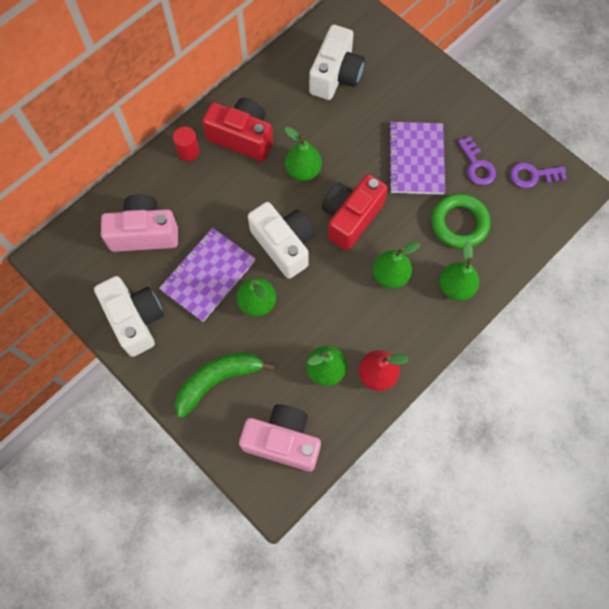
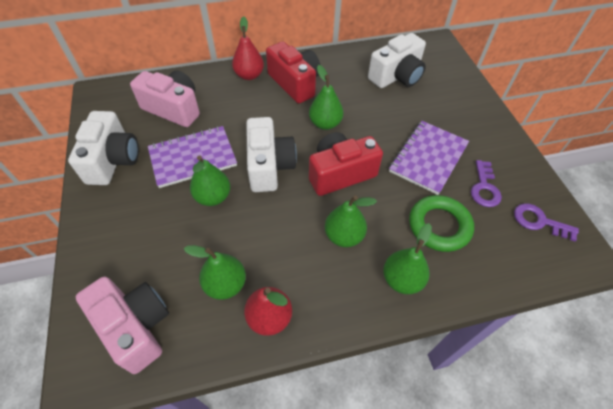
camera: 30 degrees right, 15 degrees down
red cylinder [173,127,200,161] -> red pear [232,16,264,80]
green banana [175,352,275,418] -> none

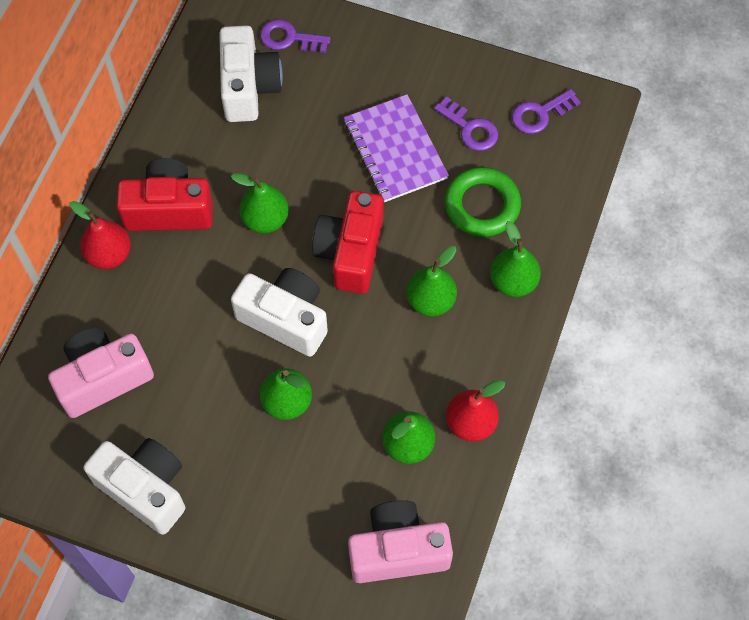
camera: 55 degrees left, 10 degrees up
purple notebook [148,126,237,188] -> none
none -> purple key [260,19,331,53]

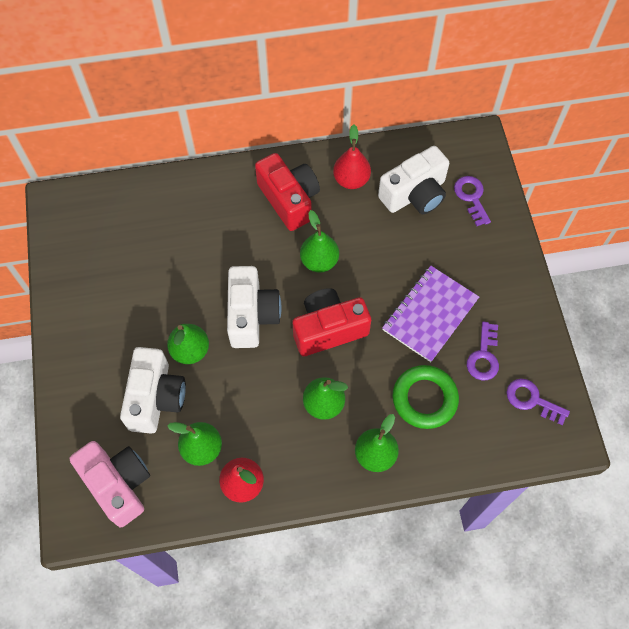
camera: 60 degrees right, 0 degrees up
pink camera [48,327,154,418] -> none
red pear [70,201,131,269] -> red pear moved to [333,125,371,189]
white camera [84,438,185,535] -> white camera moved to [120,347,186,434]

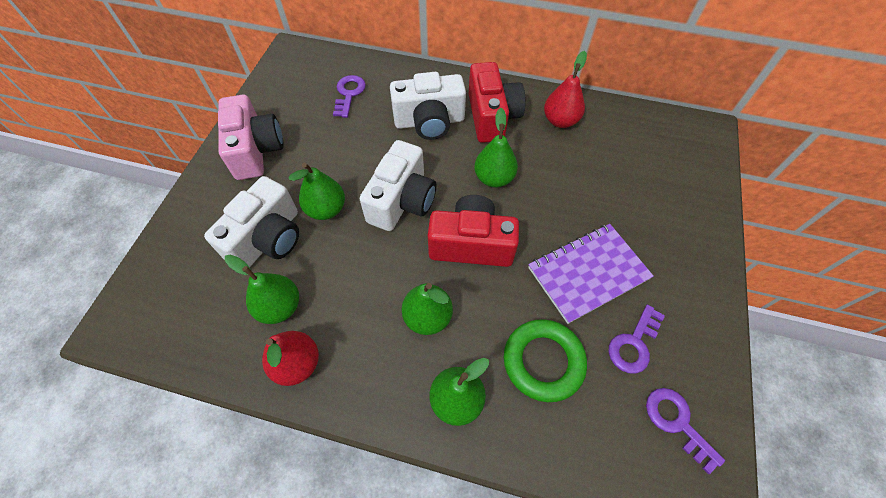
camera: 25 degrees right, 5 degrees down
pink camera [70,441,150,527] -> pink camera moved to [218,95,284,180]
white camera [378,146,449,214] -> white camera moved to [390,72,466,140]
purple key [454,176,491,226] -> purple key moved to [333,75,366,118]

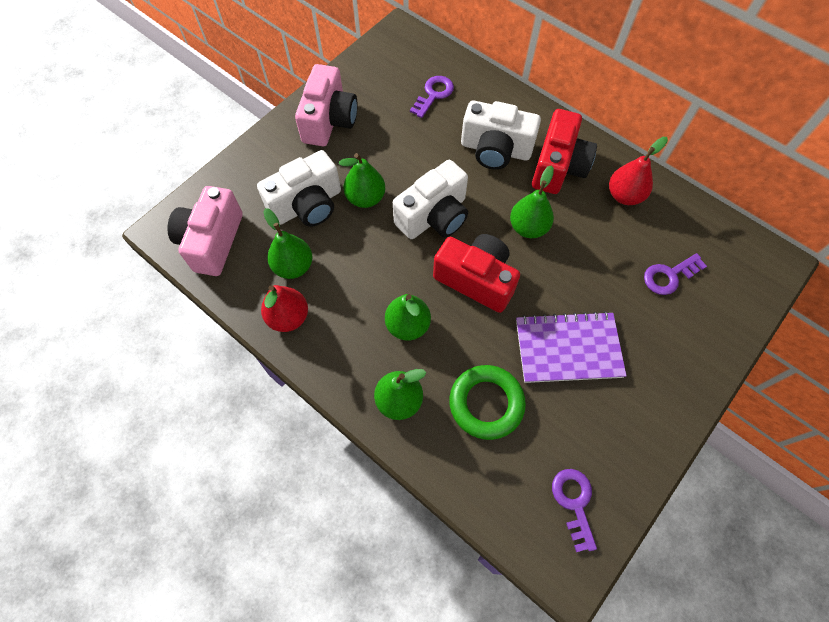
camera: 25 degrees right, 5 degrees up
purple key [608,305,665,374] -> purple key moved to [644,253,707,295]
none -> pink camera [167,186,243,276]

